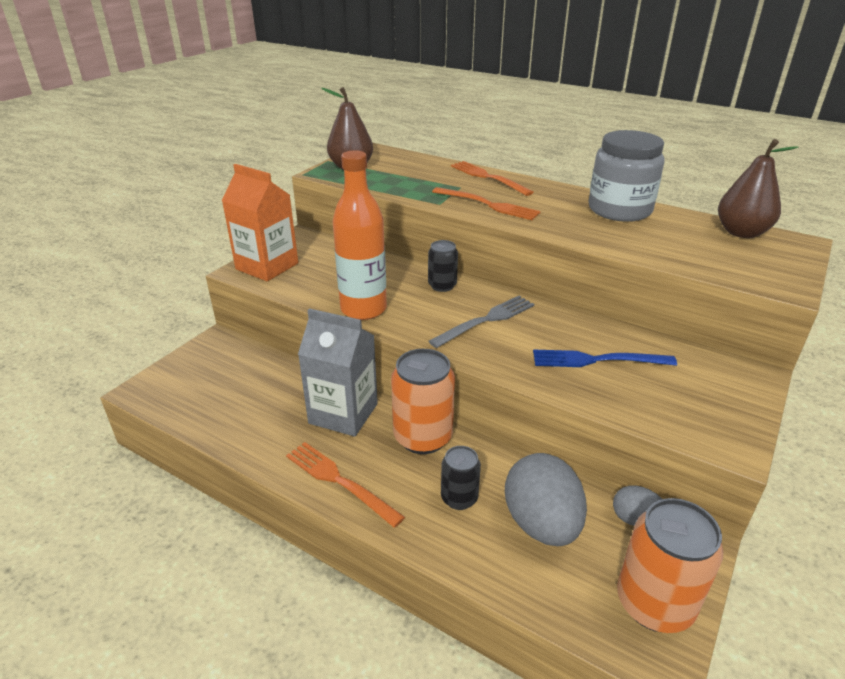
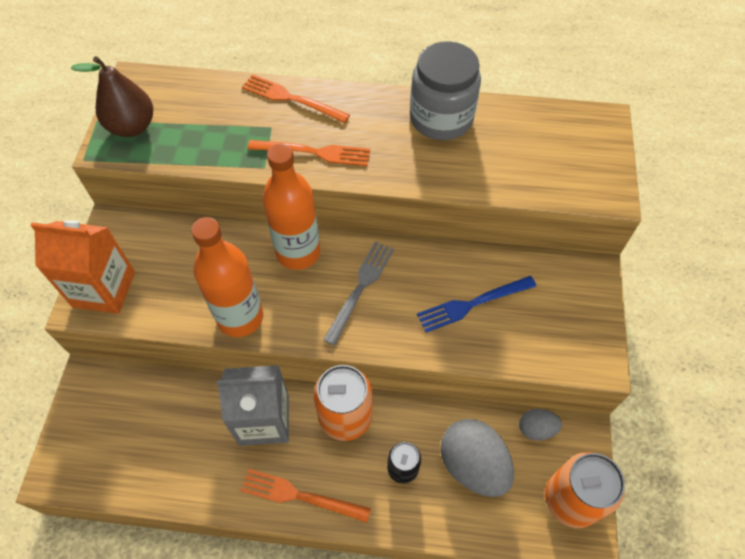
camera: 25 degrees left, 25 degrees up
black can [428,240,458,292] -> orange bottle [263,144,320,270]
brown pear [718,139,798,238] -> none

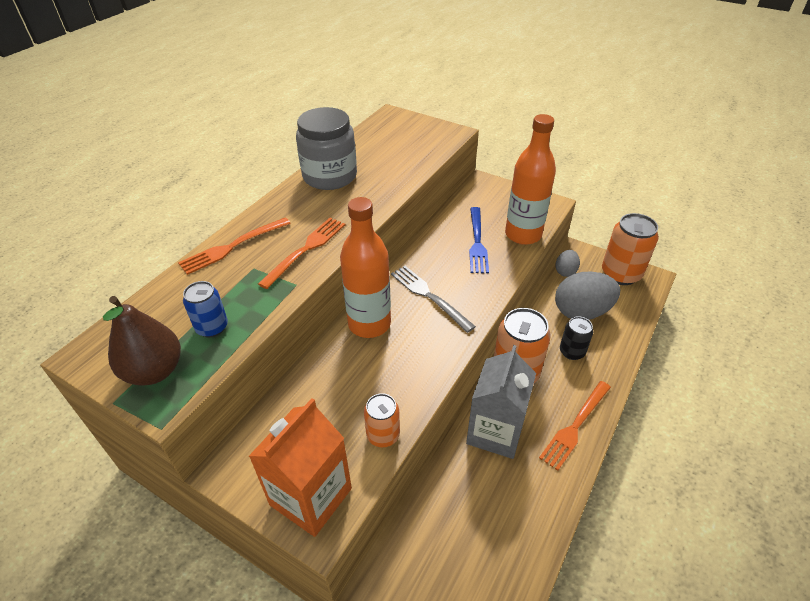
camera: 65 degrees left, 15 degrees down
orange bottle [191,217,263,337] -> orange bottle moved to [505,114,556,245]
none -> blue can [183,281,228,337]
none -> orange can [364,393,400,447]

